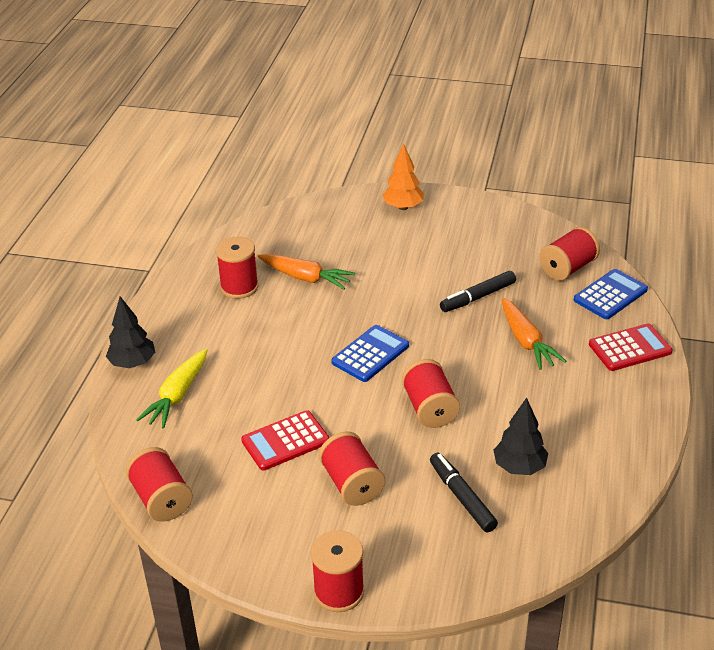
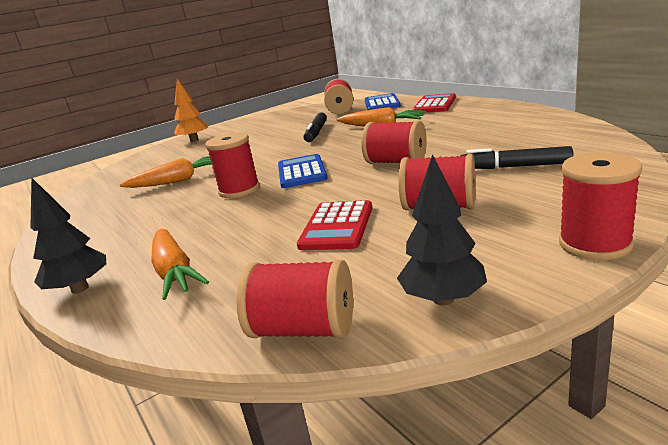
camera: 45 degrees left, 15 degrees down
yellow carrot [136,349,207,428] -> orange carrot [152,229,209,300]
red spool [216,237,259,299] -> red spool moved to [205,132,260,198]
black tree [493,398,548,475] -> black tree moved to [397,154,487,306]

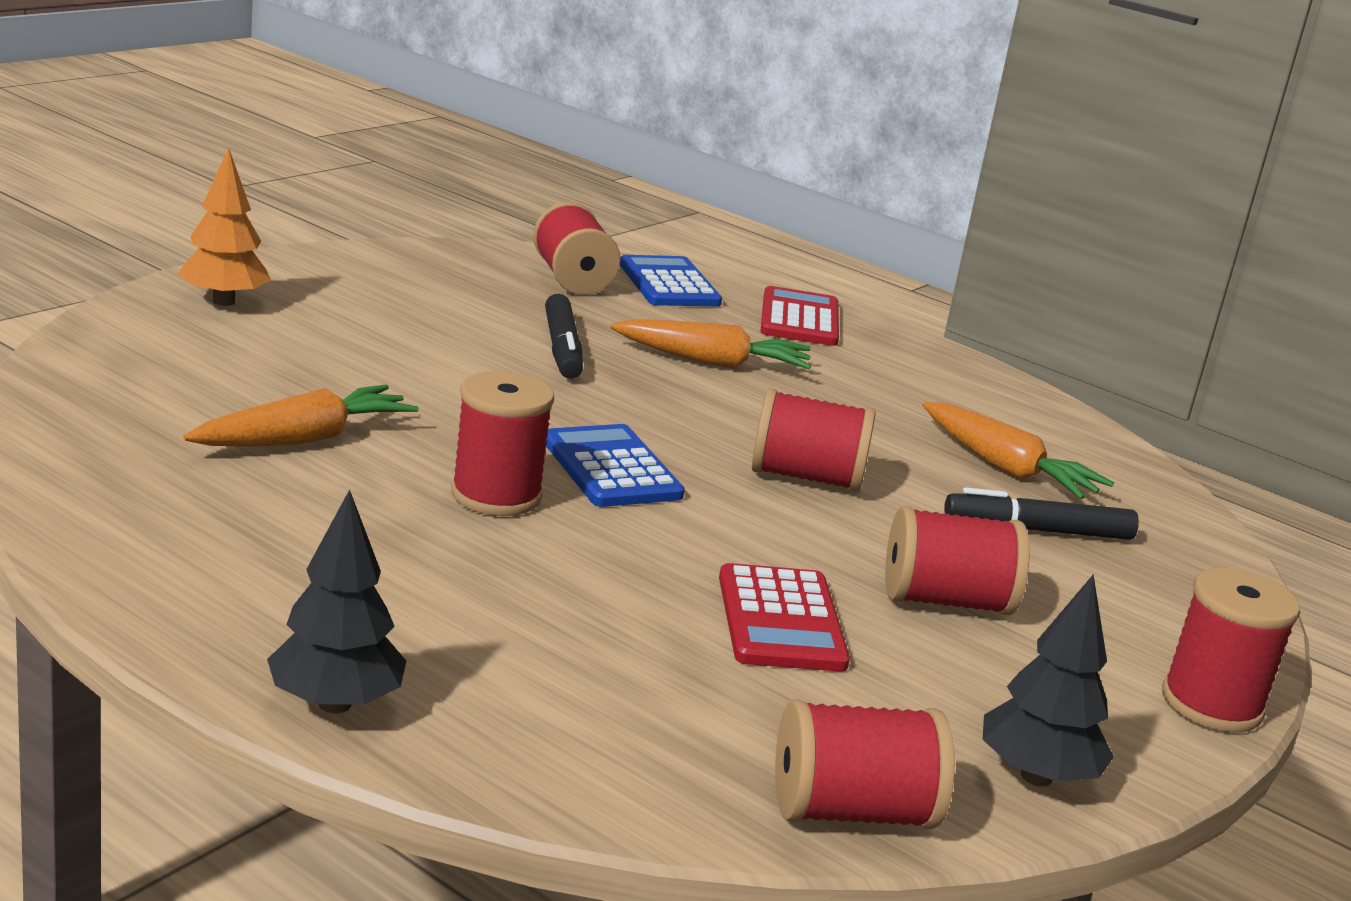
camera: 25 degrees left, 0 degrees up
orange carrot [152,229,209,300] -> orange carrot moved to [923,402,1114,499]

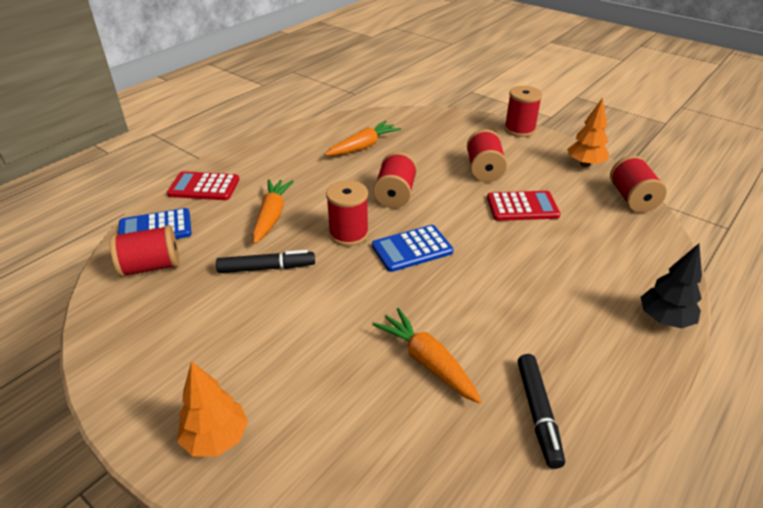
camera: 85 degrees left, 15 degrees up
red spool [451,371,554,516] -> red spool moved to [326,180,369,246]
black marker [944,487,1139,540] -> black marker moved to [518,354,565,469]
black tree [983,574,1114,786] -> orange tree [567,98,609,167]

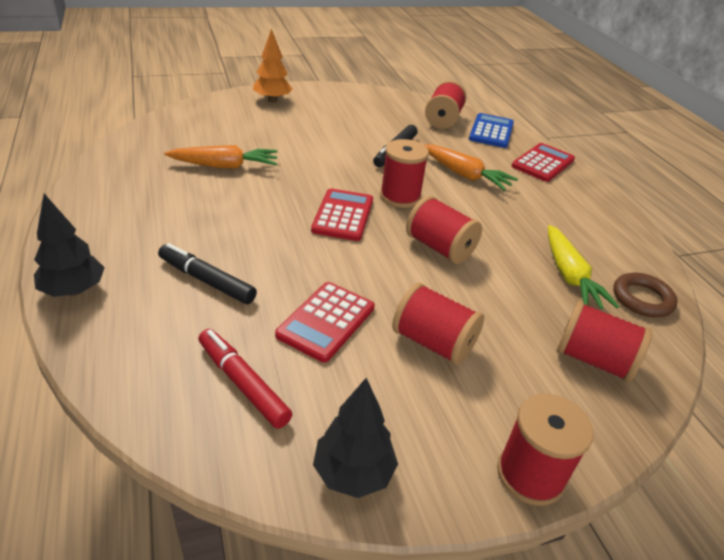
camera: 120 degrees right, 0 degrees up
orange carrot [325,121,401,156] -> yellow carrot [548,225,619,309]
blue calculator [372,225,454,272] -> red calculator [311,188,373,241]
black marker [518,354,565,469] -> black marker moved to [158,243,257,304]
orange tree [567,98,609,167] -> black tree [313,378,398,498]
red spool [610,155,667,213] -> red spool moved to [557,301,653,382]
none -> red marker [198,329,292,429]
none -> brown ring [613,273,678,317]

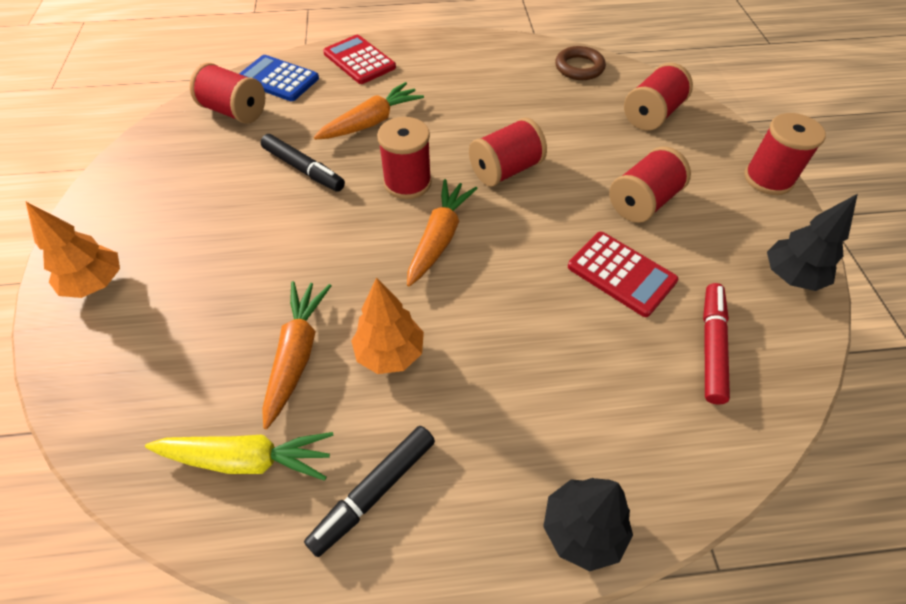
camera: 75 degrees left, 15 degrees up
black marker [158,243,257,304] -> black marker moved to [304,426,435,557]
red marker [198,329,292,429] -> red marker turned 135 degrees clockwise [703,283,730,404]
red calculator [311,188,373,241] -> orange carrot [407,179,478,287]
yellow carrot [548,225,619,309] -> yellow carrot moved to [145,432,334,481]
none -> orange tree [351,277,424,374]

